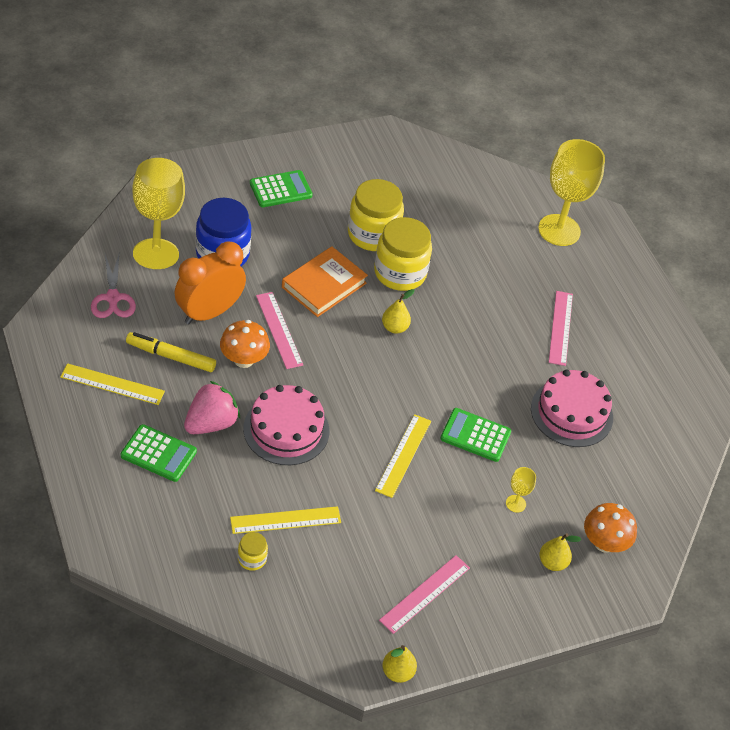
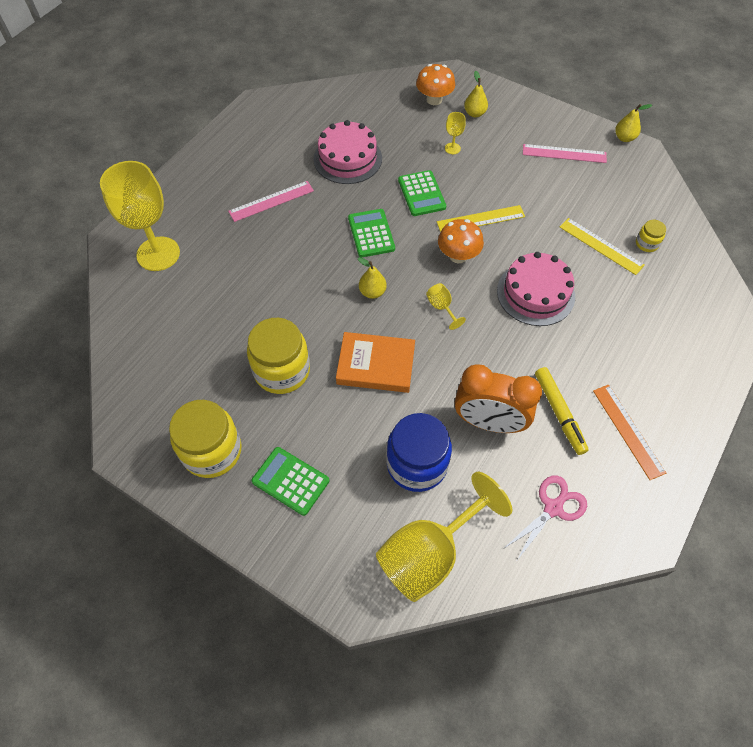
camera: 120 degrees left, 10 degrees up
yellow ruler [60,363,165,405] -> orange ruler [593,385,666,480]
green calculator [121,424,197,482] -> green calculator moved to [348,209,395,257]
pink strawberry [184,381,240,434] -> none
orange mushroom [220,320,270,368] -> orange mushroom moved to [438,219,484,263]
pink ruler [256,292,303,369] -> none
yellow jar [374,217,432,291] -> yellow jar moved to [169,400,242,478]
none -> yellow goblet [426,283,466,330]

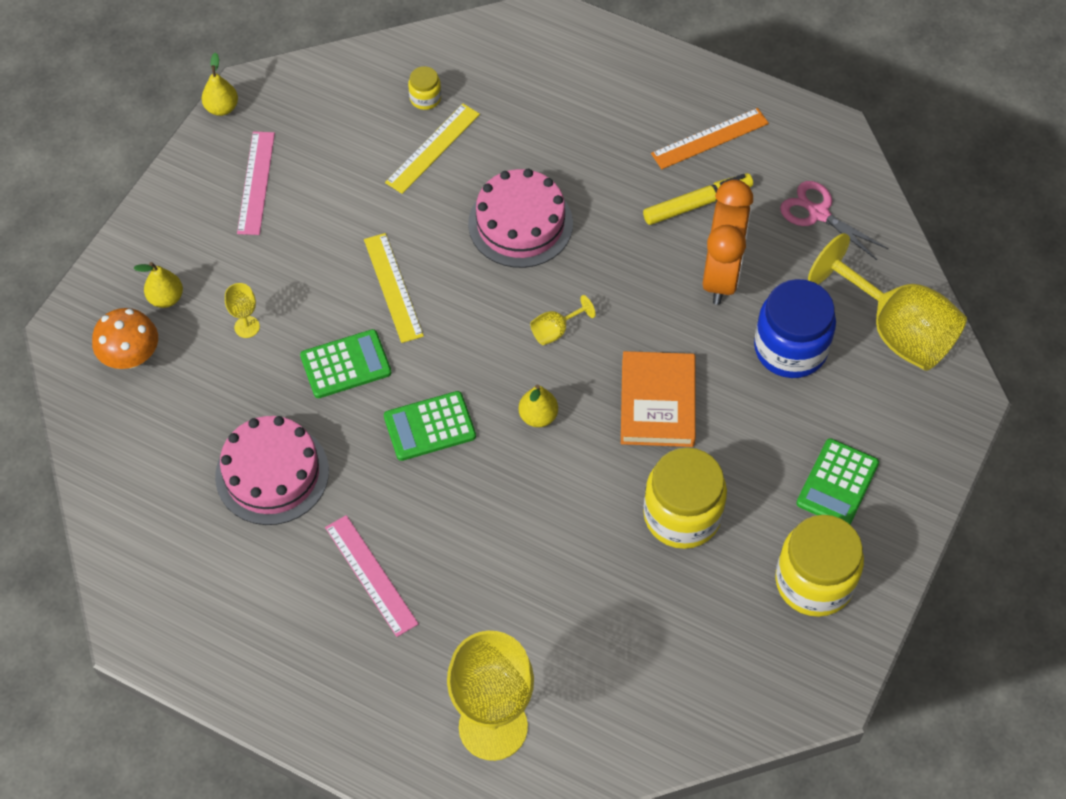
camera: 95 degrees left, 0 degrees up
orange mushroom [438,219,484,263] -> none

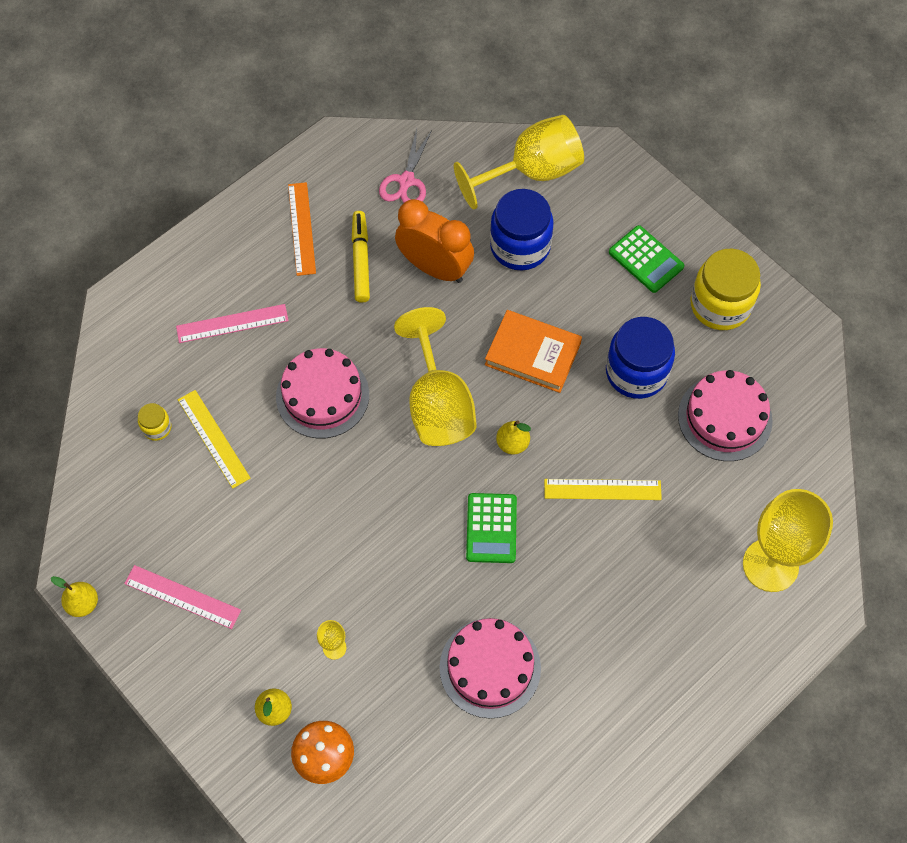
camera: 70 degrees left, 5 degrees up
green calculator [300,329,392,398] -> none
pink ruler [325,515,419,637] -> pink ruler moved to [176,304,289,343]
yellow ruler [364,233,424,343] -> yellow ruler moved to [544,479,662,500]
yellow goblet [530,295,596,345] -> yellow goblet [394,307,477,446], size x2.43
yellow jar [643,448,727,549] -> blue jar [606,317,675,399]
pink scissors [780,181,888,260] -> pink scissors turned 45 degrees counterclockwise [379,129,432,203]
none -> pink cake [678,370,773,461]

